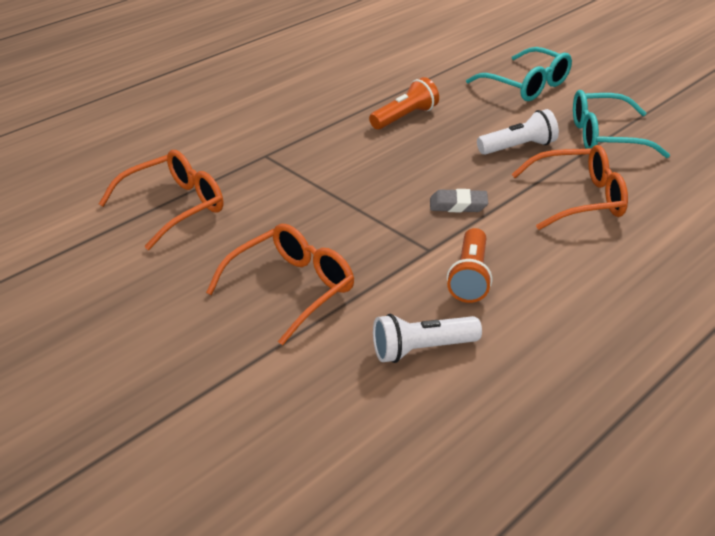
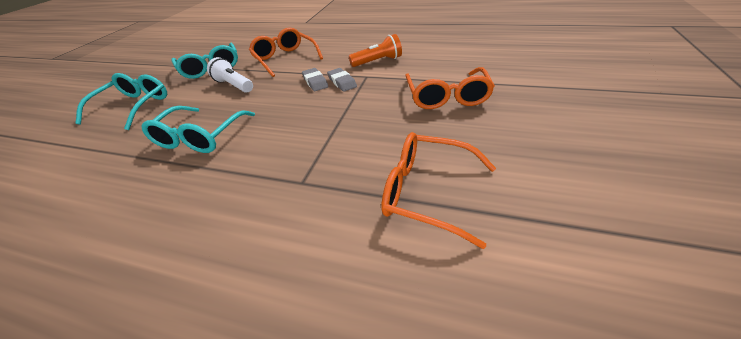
camera: 115 degrees left, 5 degrees up
orange glasses [206,224,354,345] -> orange glasses turned 105 degrees counterclockwise [405,67,495,109]
orange flashlight [369,77,439,129] -> turquoise glasses [141,106,255,153]
white flashlight [373,314,482,363] -> none
none -> grey eraser [327,68,357,92]

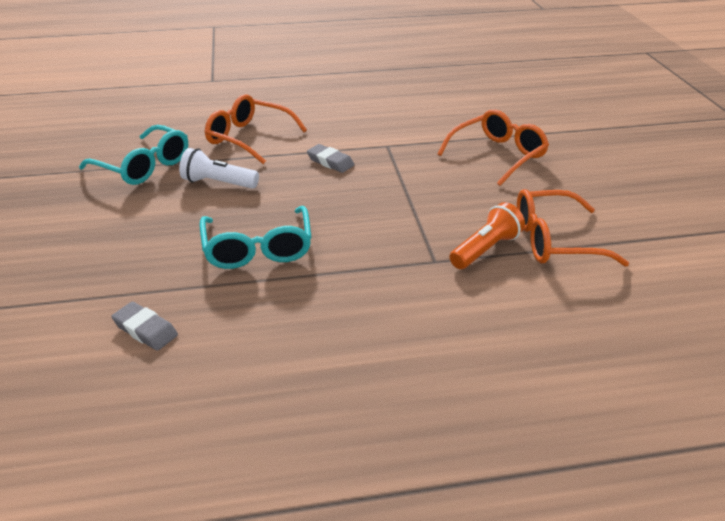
camera: 30 degrees left, 5 degrees down
turquoise glasses [75,73,167,130] -> none
grey eraser [327,68,357,92] -> grey eraser moved to [111,302,178,351]
orange flashlight [349,34,402,67] -> orange flashlight moved to [449,202,525,269]
orange glasses [405,67,495,109] -> orange glasses turned 105 degrees counterclockwise [438,109,549,186]

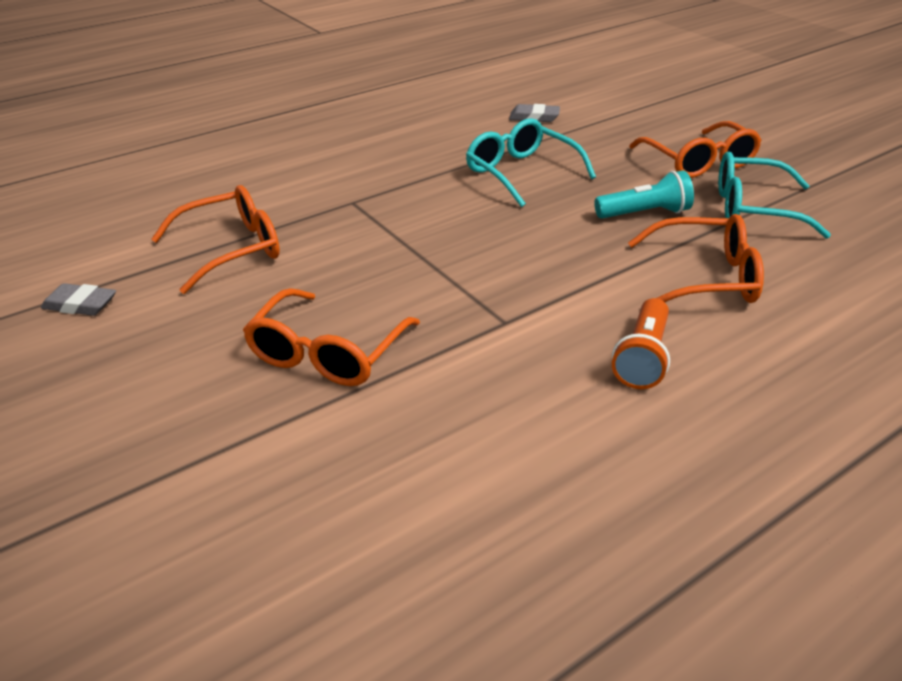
camera: 155 degrees right, 0 degrees up
white flashlight [179,148,259,189] -> turquoise flashlight [594,170,694,219]
grey eraser [307,144,354,173] -> grey eraser moved to [41,283,116,316]
orange flashlight [449,202,525,269] -> orange flashlight moved to [612,298,670,389]
none -> orange glasses [629,121,762,178]

